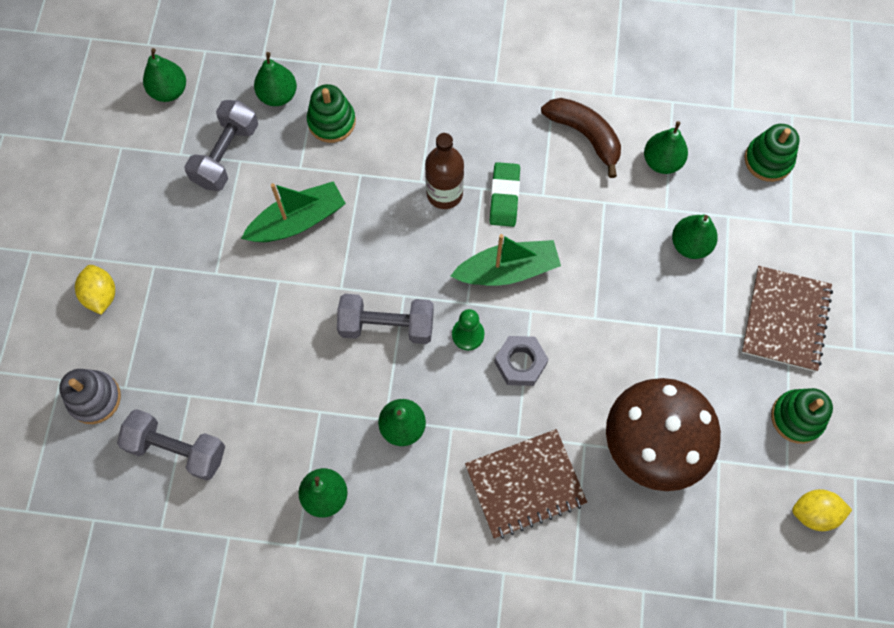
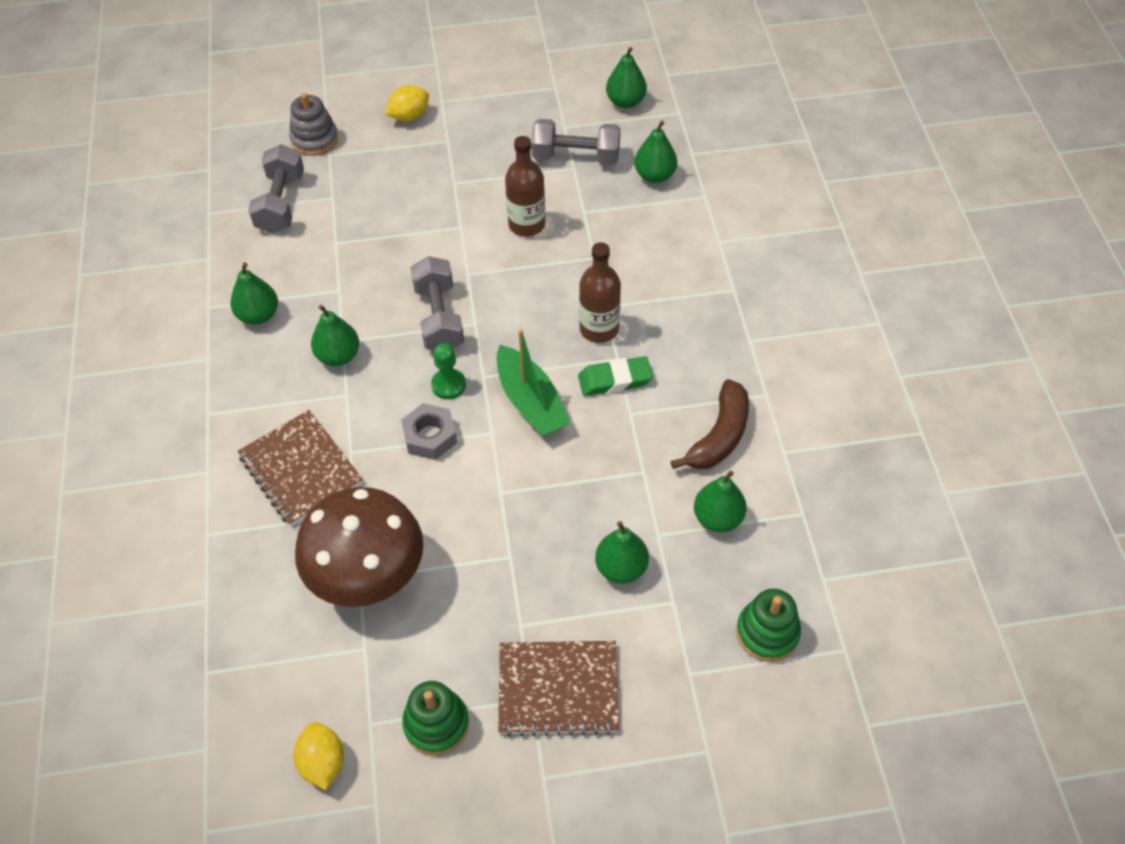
camera: 75 degrees right, 15 degrees down
green boat [241,181,346,242] -> brown bottle [505,136,545,237]
green stacking toy [307,84,356,143] -> none

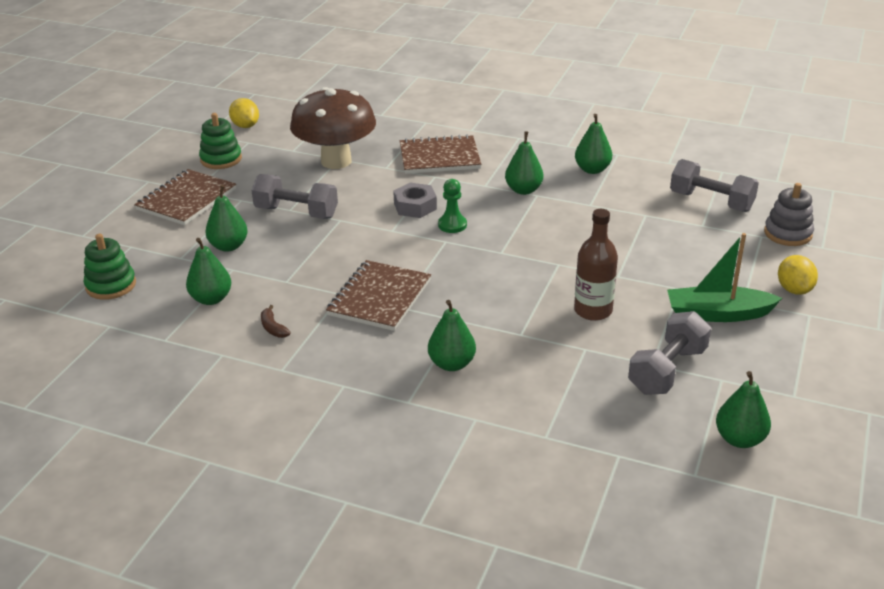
camera: 120 degrees right, 20 degrees down
yellow lemon [293,722,344,790] -> yellow lemon turned 45 degrees clockwise [229,98,259,128]
grey dumbbell [410,256,464,351] -> grey dumbbell moved to [251,174,338,219]
green boat [497,329,571,436] -> green boat moved to [667,233,782,322]
green eraser [578,356,653,396] -> brown notebook [326,260,431,331]
brown bottle [579,242,621,343] -> none
green pear [634,121,677,183] -> green pear moved to [428,300,476,371]
brown banana [671,379,749,470] -> brown banana [261,305,291,338], size x0.47

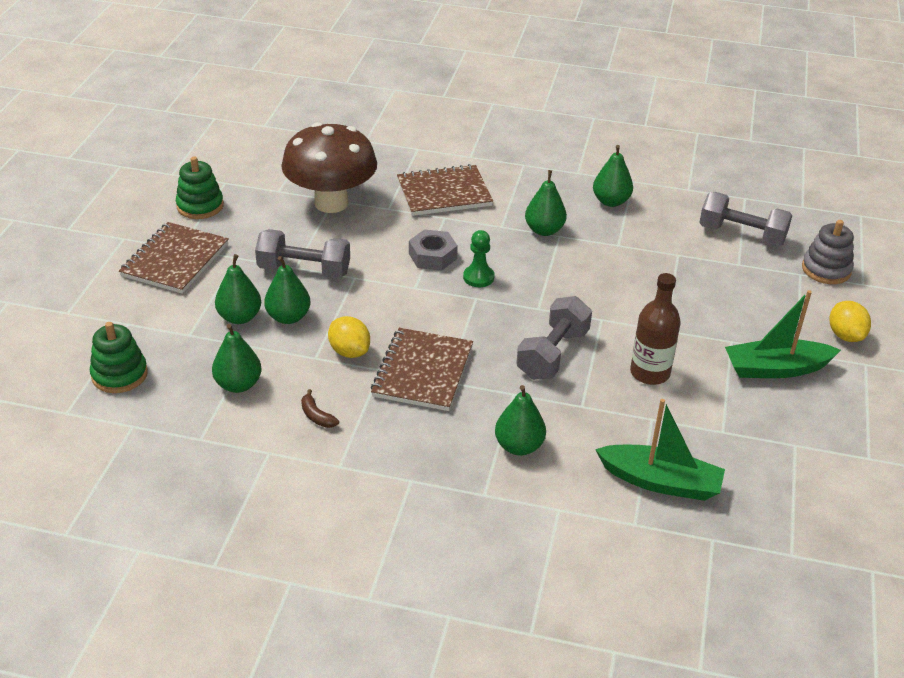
camera: 10 degrees left, 5 degrees up
yellow lemon [229,98,259,128] -> yellow lemon moved to [328,316,370,358]
grey dumbbell [628,311,711,395] -> grey dumbbell moved to [516,296,592,380]
green pear [716,371,771,448] -> green pear moved to [264,256,310,324]
none -> green boat [595,399,725,501]

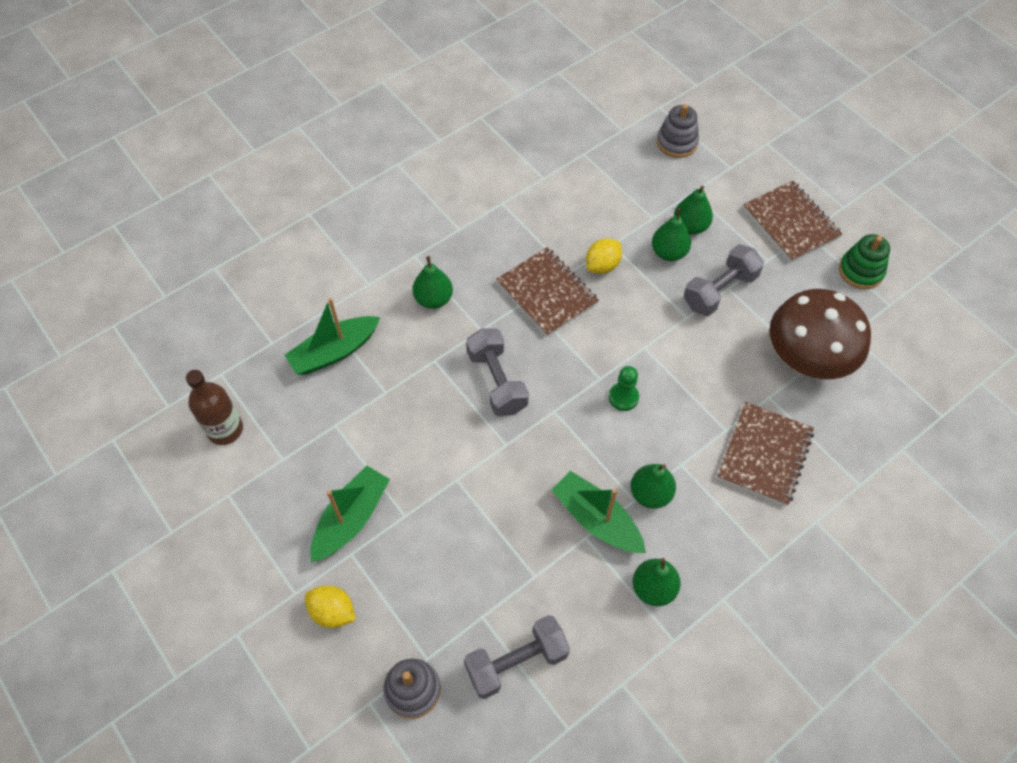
camera: 130 degrees right, 20 degrees up
green stacking toy [90,322,148,393] -> grey stacking toy [657,104,699,158]
green pear [212,324,262,393] -> none
brown banana [301,389,339,428] -> none
yellow lemon [328,316,370,358] -> yellow lemon turned 45 degrees counterclockwise [586,238,622,274]
grey nut [409,229,458,271] -> none
brown bottle [630,273,681,385] -> brown bottle moved to [186,370,243,445]
none -> green boat [551,471,646,553]

